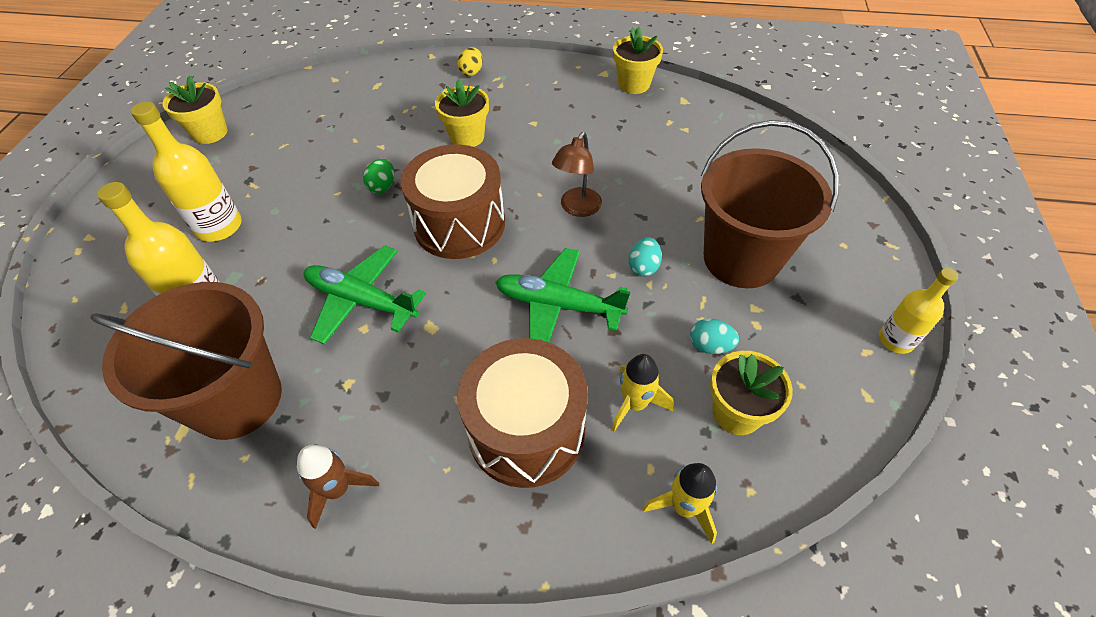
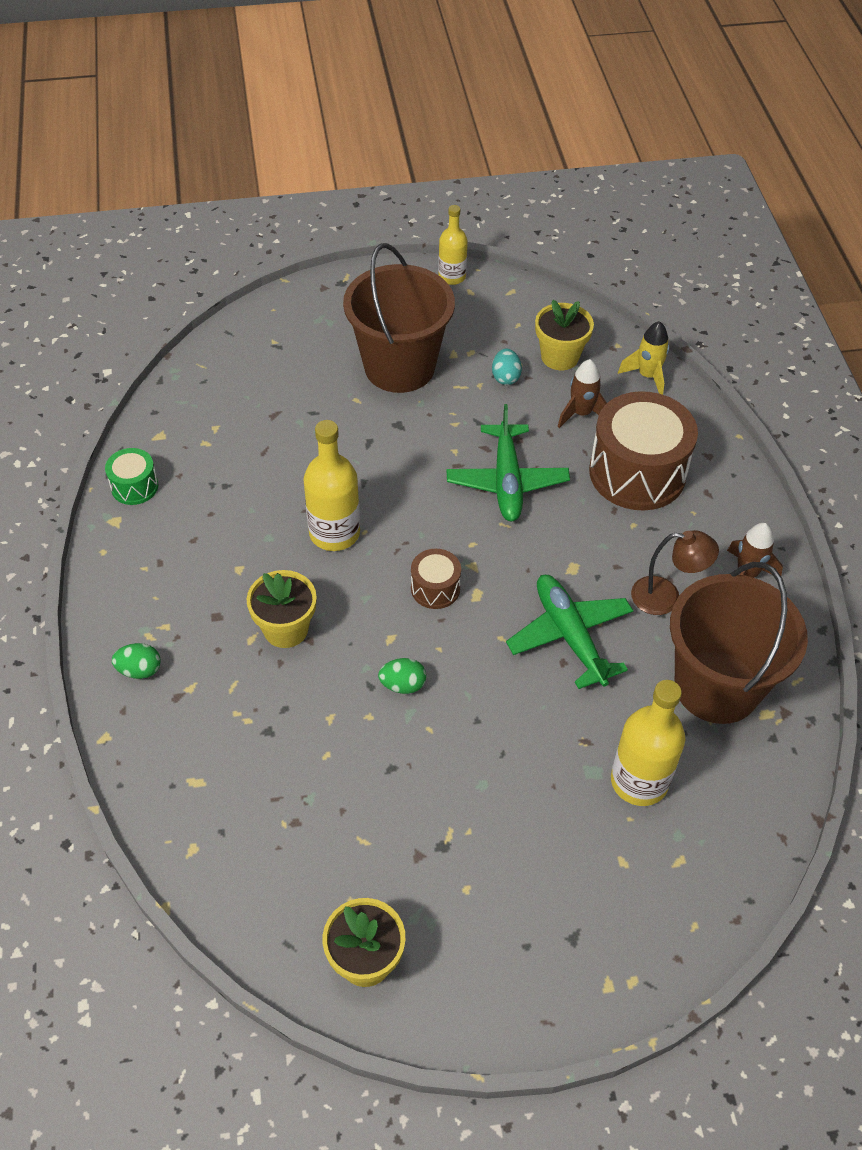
camera: 110 degrees left, 0 degrees up
yellow bottle [131,102,242,242] -> yellow bottle moved to [303,420,360,551]
green plane [304,246,426,344] -> green plane turned 150 degrees clockwise [506,575,633,689]
brown drum [401,144,505,259] -> brown drum [411,549,461,609], size x0.48
yellow egg [457,47,483,76] -> green egg [112,643,161,679]
brown lamp [552,132,602,217] -> brown lamp moved to [631,530,719,615]
yellow rocket [611,354,673,432] -> brown rocket [557,359,607,428]
yellow flower pot [613,27,663,94] -> green drum [105,448,158,505]
turquoise egg [629,237,662,277] -> none

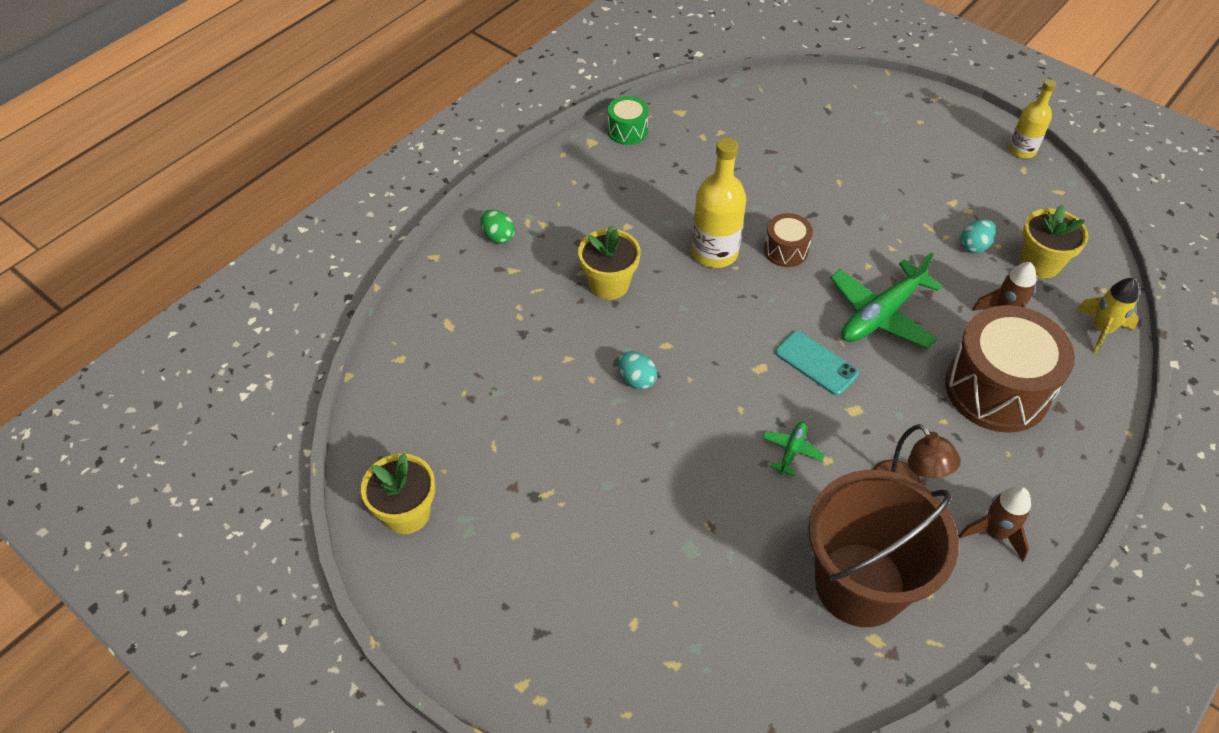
camera: 50 degrees right, 0 degrees up
brown bucket [343,243,455,393] -> none
green egg [378,658,426,694] -> turquoise egg [618,351,657,390]
brown drum [411,549,461,609] -> brown drum moved to [764,213,813,267]
green plane [506,575,633,689] -> green plane [762,422,825,476], size x0.47
yellow bottle [611,680,686,806] -> none
none -> turquoise phone [775,331,859,395]

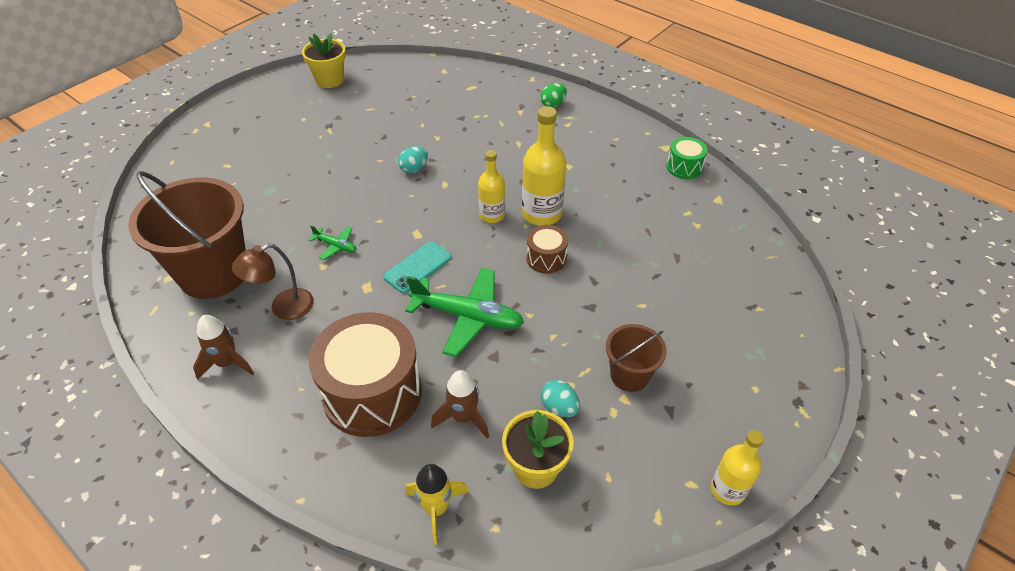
camera: 90 degrees right, 5 degrees down
yellow flower pot [578,225,640,300] -> none
green plane [831,252,943,348] -> green plane turned 150 degrees clockwise [405,268,524,357]
none -> yellow bottle [478,150,505,223]
none -> brown bucket [606,324,667,392]

